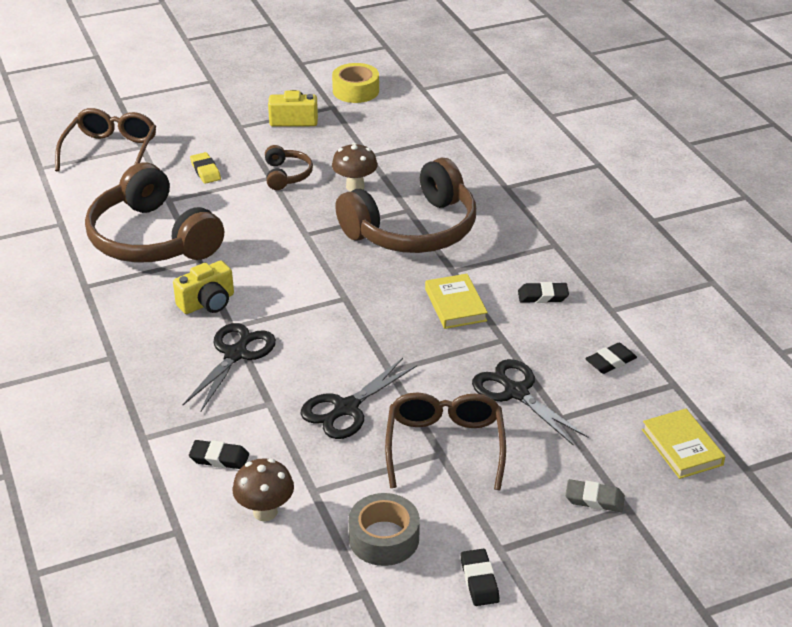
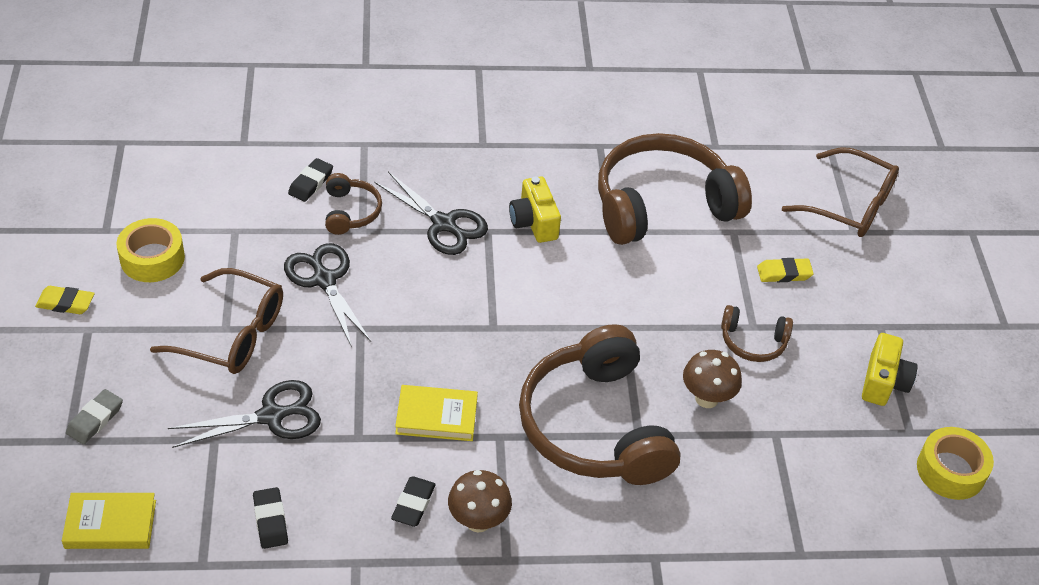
camera: 105 degrees right, 10 degrees up
brown mushroom [232,458,294,521] -> brown mushroom moved to [448,470,512,533]
grey tape [348,493,420,566] -> yellow tape [117,218,185,282]
black eraser [461,549,500,606] -> yellow eraser [35,286,94,314]
none -> brown headphones [325,173,382,235]

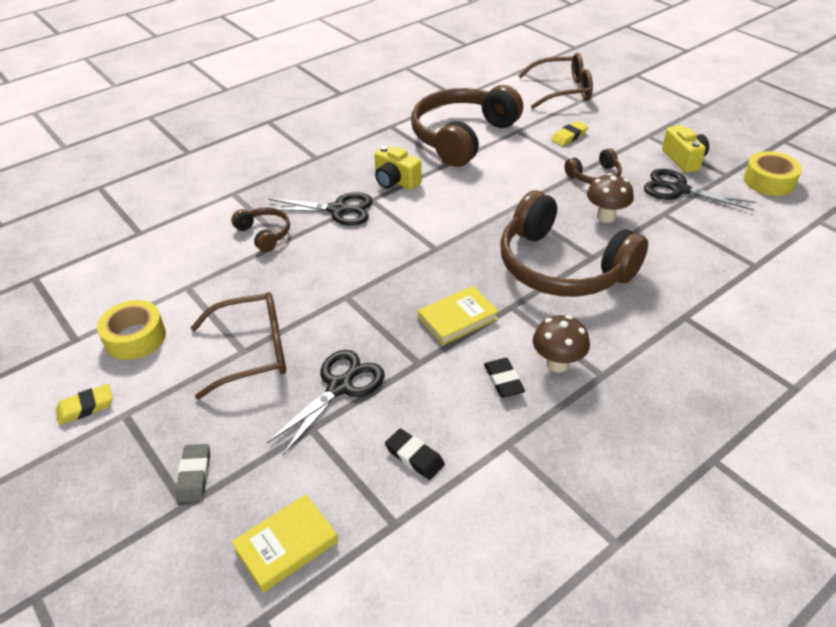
camera: 30 degrees left, 5 degrees down
black scissors [284,243,371,347] -> black scissors moved to [644,169,757,211]
black eraser [288,158,333,202] -> none

